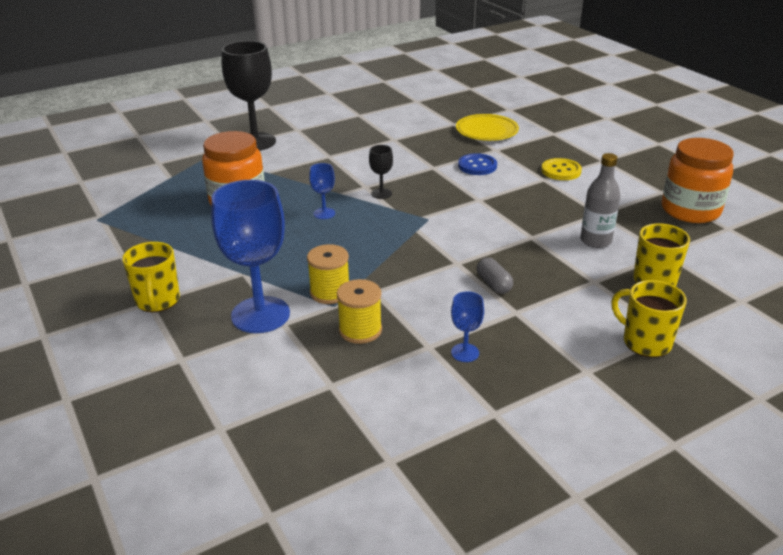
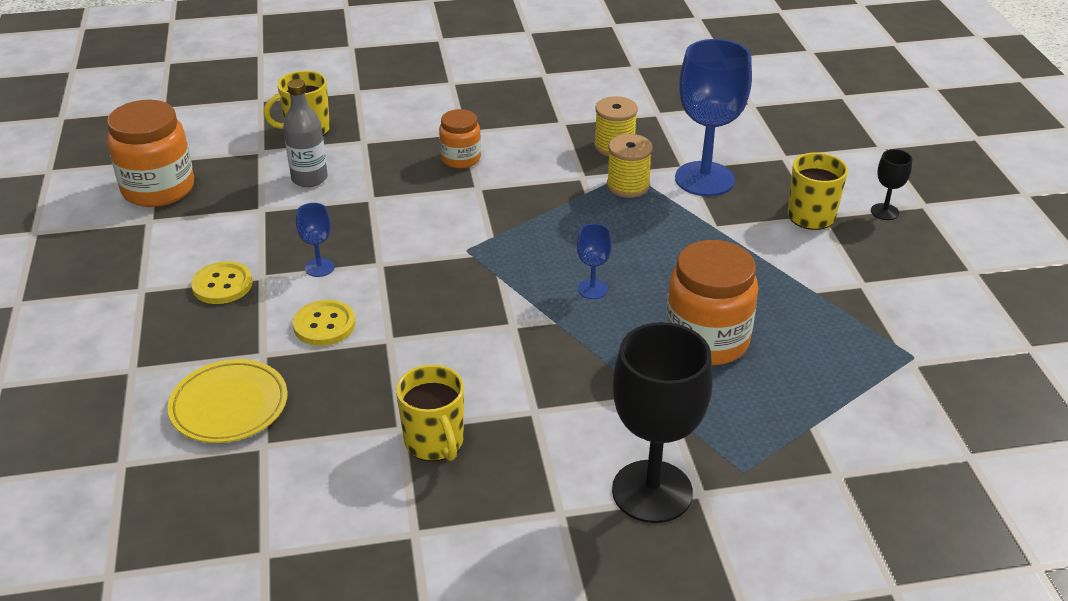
camera: 160 degrees left, 5 degrees up
black goblet [369,145,393,199] -> black goblet moved to [871,149,912,220]
blue goblet [451,291,484,362] -> blue goblet moved to [296,203,335,277]
blue button [458,153,497,175] -> yellow button [292,300,356,346]
grey capsule [477,257,513,294] -> orange jar [439,109,481,168]
yellow mug [611,280,687,358] -> yellow mug moved to [396,365,464,461]

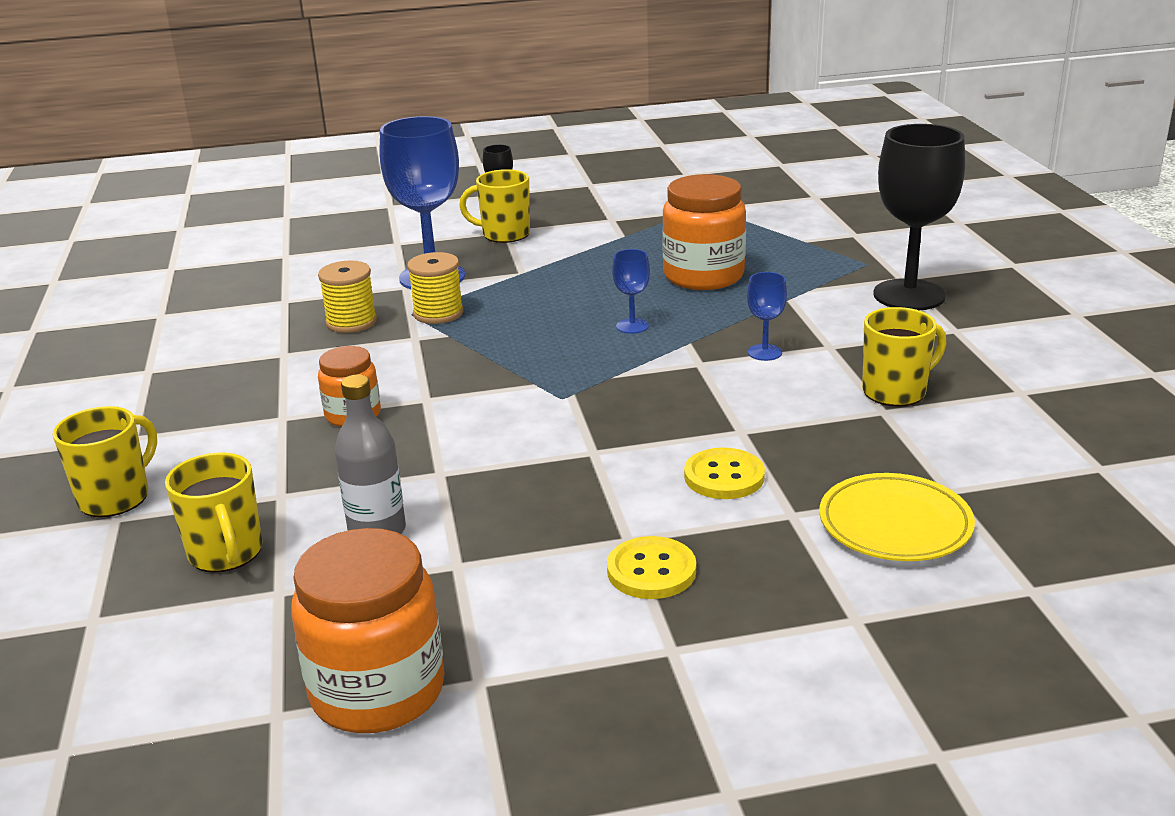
camera: 90 degrees left, 10 degrees down
blue goblet [296,203,335,277] -> blue goblet moved to [747,272,787,361]
none -> yellow mug [53,406,157,517]

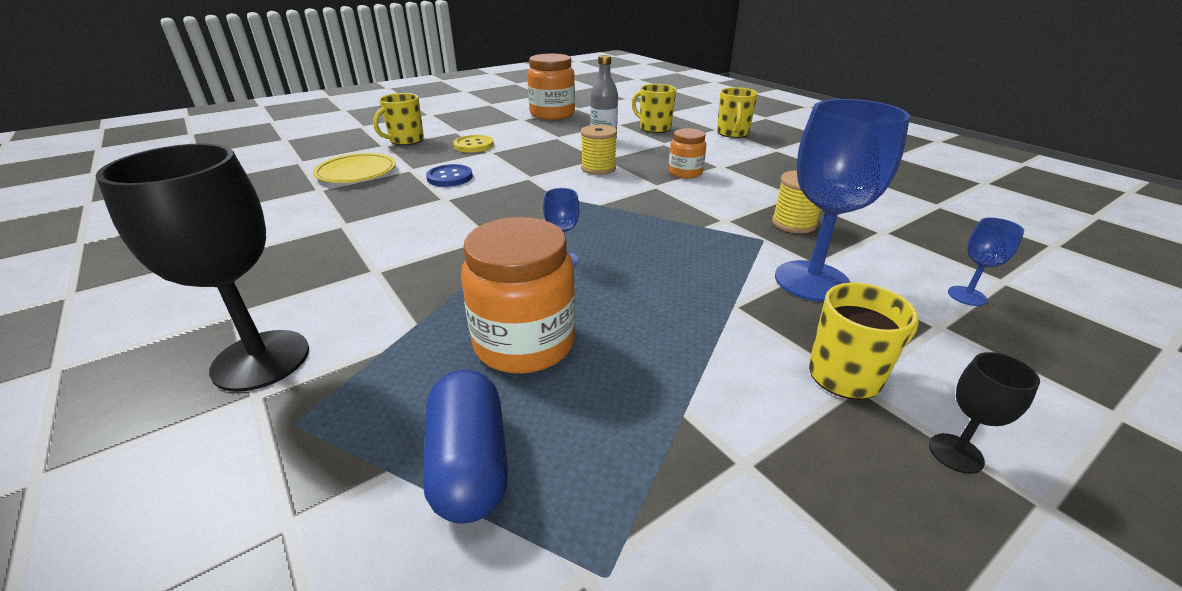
camera: 155 degrees right, 5 degrees up
yellow spool [407,252,463,324] -> yellow spool moved to [581,125,617,175]
yellow button [684,448,765,499] -> blue button [426,164,473,187]
blue goblet [747,272,787,361] -> blue goblet moved to [948,217,1024,306]
yellow mug [862,307,947,407] -> yellow mug moved to [373,93,424,145]
none -> blue capsule [423,370,508,524]

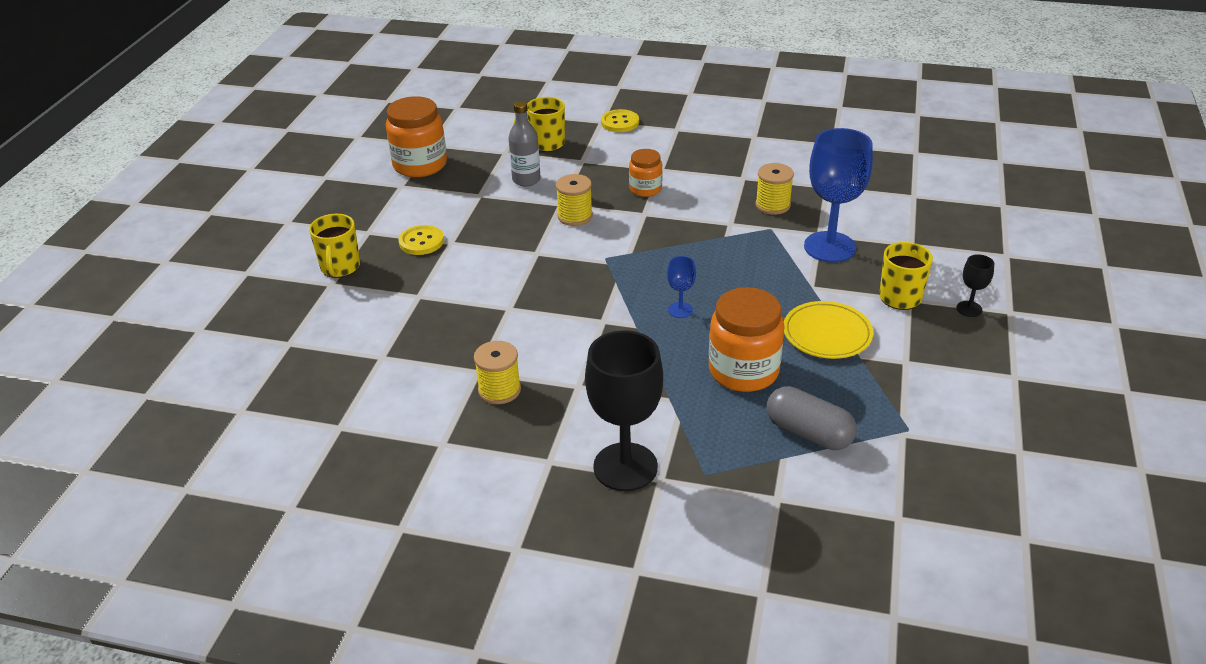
camera: 40 degrees left, 5 degrees up
yellow plate [313,153,396,183] -> yellow plate moved to [784,301,873,359]
blue capsule [423,370,508,524] -> grey capsule [766,386,857,450]
blue button [426,164,473,187] -> none
yellow mug [717,87,758,138] -> yellow button [601,109,639,132]
blue goblet [948,217,1024,306] -> none
none -> yellow spool [474,341,521,404]

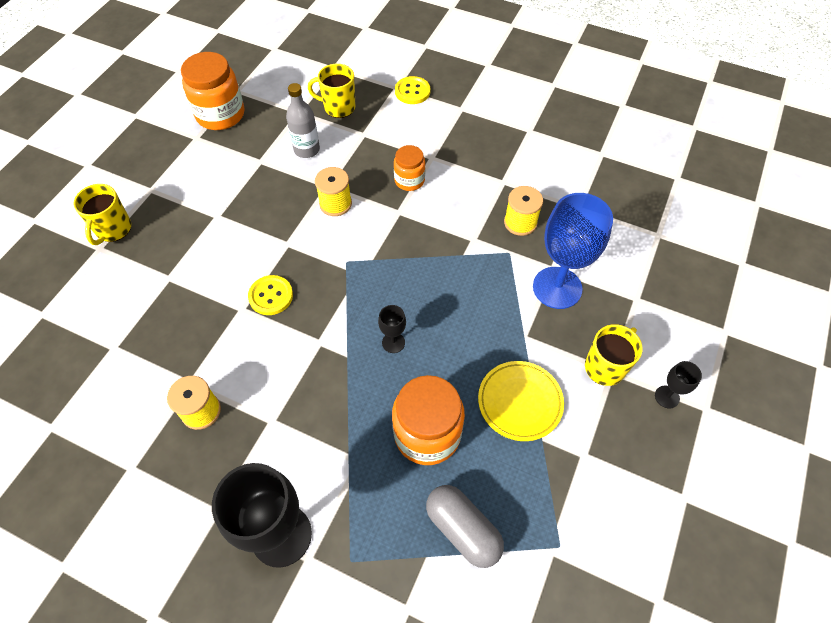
camera: 10 degrees right, 20 degrees up
yellow button [399,225,444,255] -> yellow button moved to [248,275,293,315]
blue goblet [667,256,696,318] -> black goblet [378,305,406,353]

